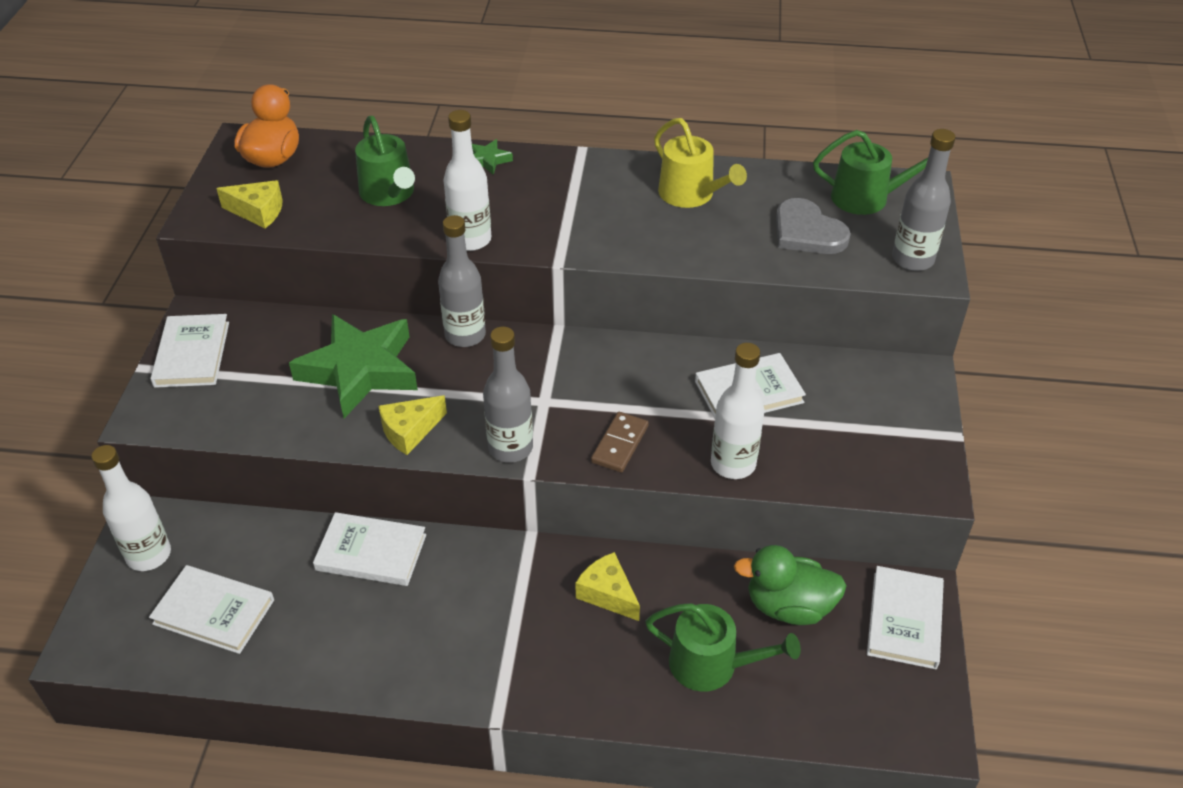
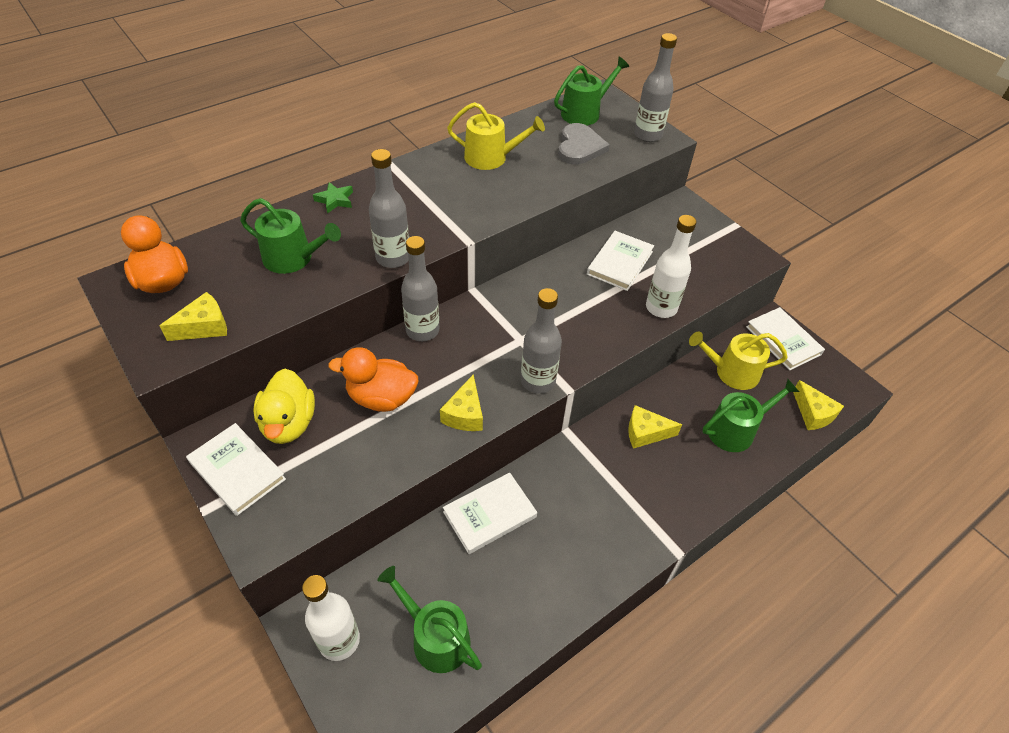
camera: 45 degrees left, 5 degrees up
white book [149,565,274,654] -> green watering can [378,566,482,673]
green star [289,314,418,418] -> orange duck [328,347,419,412]
white bottle [443,110,491,251] -> grey bottle [369,149,409,268]
brown domino [591,412,649,473] -> none
green duck [734,545,846,625] -> yellow watering can [689,331,788,390]
grey heart [776,198,851,254] -> grey heart turned 90 degrees counterclockwise [558,123,610,165]
none -> yellow duck [253,369,315,444]
none -> yellow cheese [793,380,844,430]

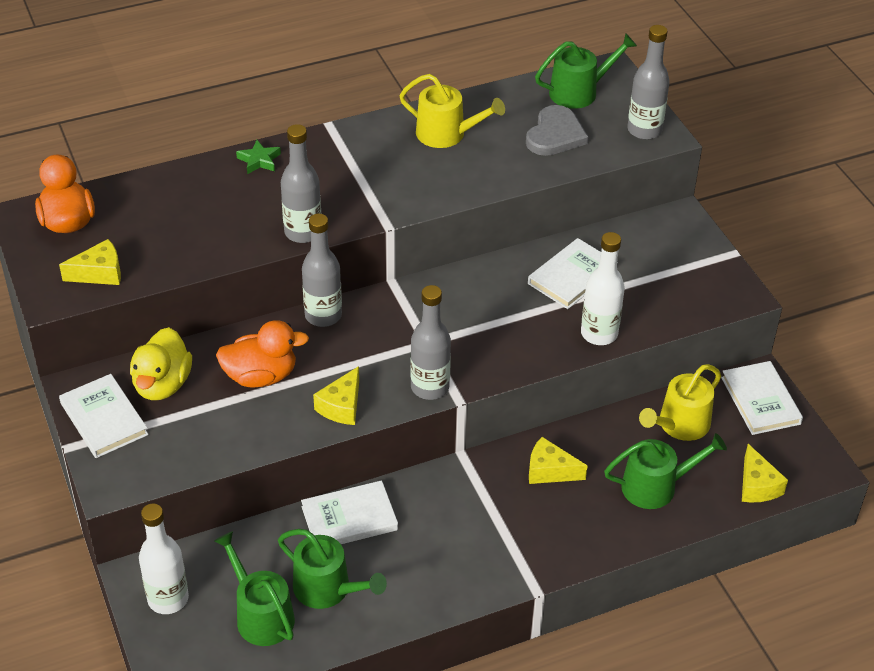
camera: 15 degrees right, 5 degrees down
green watering can [240,198,341,274] -> green watering can moved to [278,529,387,609]
orange duck [328,347,419,412] -> orange duck turned 150 degrees clockwise [216,320,309,388]
yellow watering can [689,331,788,390] -> yellow watering can turned 60 degrees counterclockwise [639,364,721,441]

